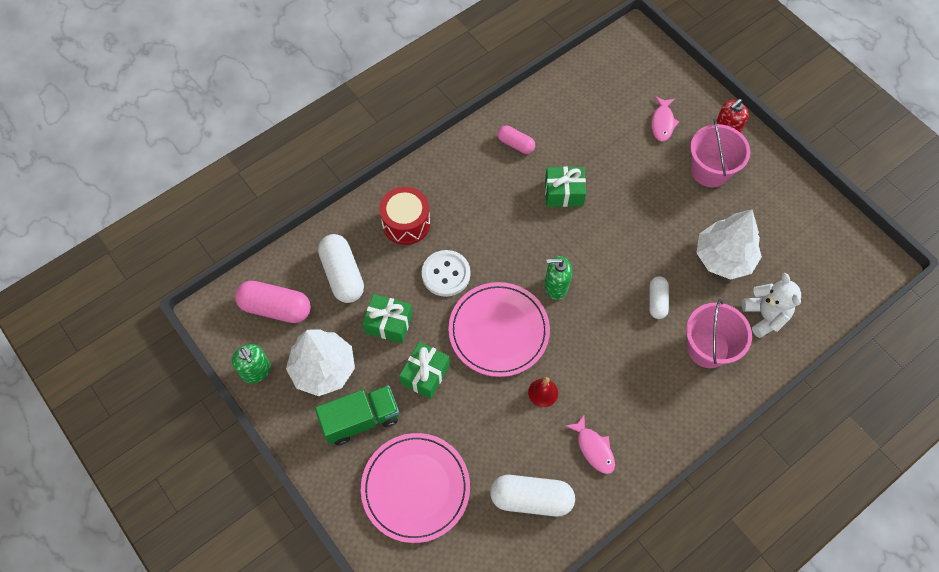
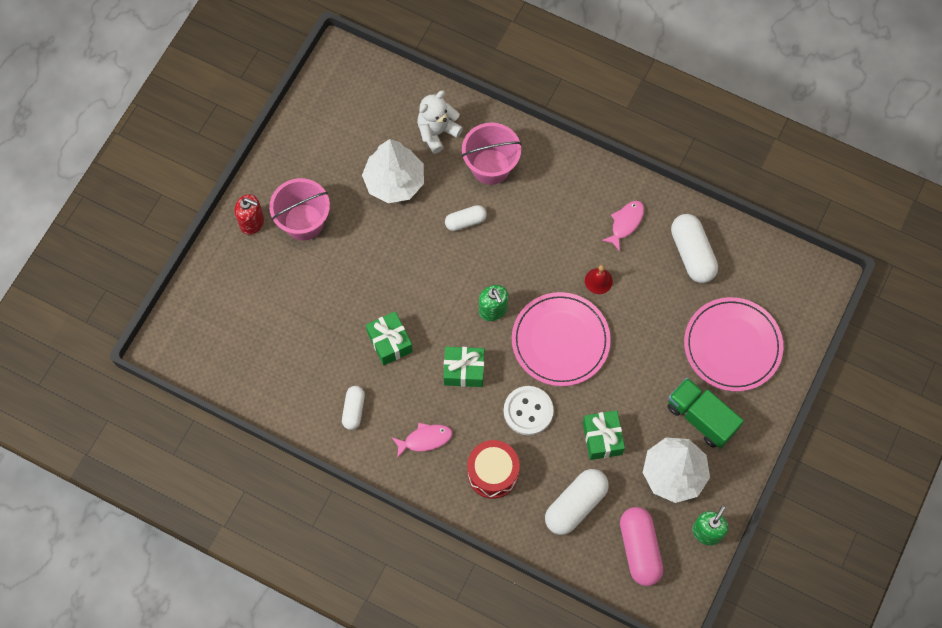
camera: 115 degrees left, 5 degrees up
green gift [399,341,450,399] -> green gift moved to [443,347,484,387]
pink capsule [497,125,535,154] -> white capsule [342,386,365,430]
pink fish [651,96,680,141] -> pink fish moved to [391,423,452,458]

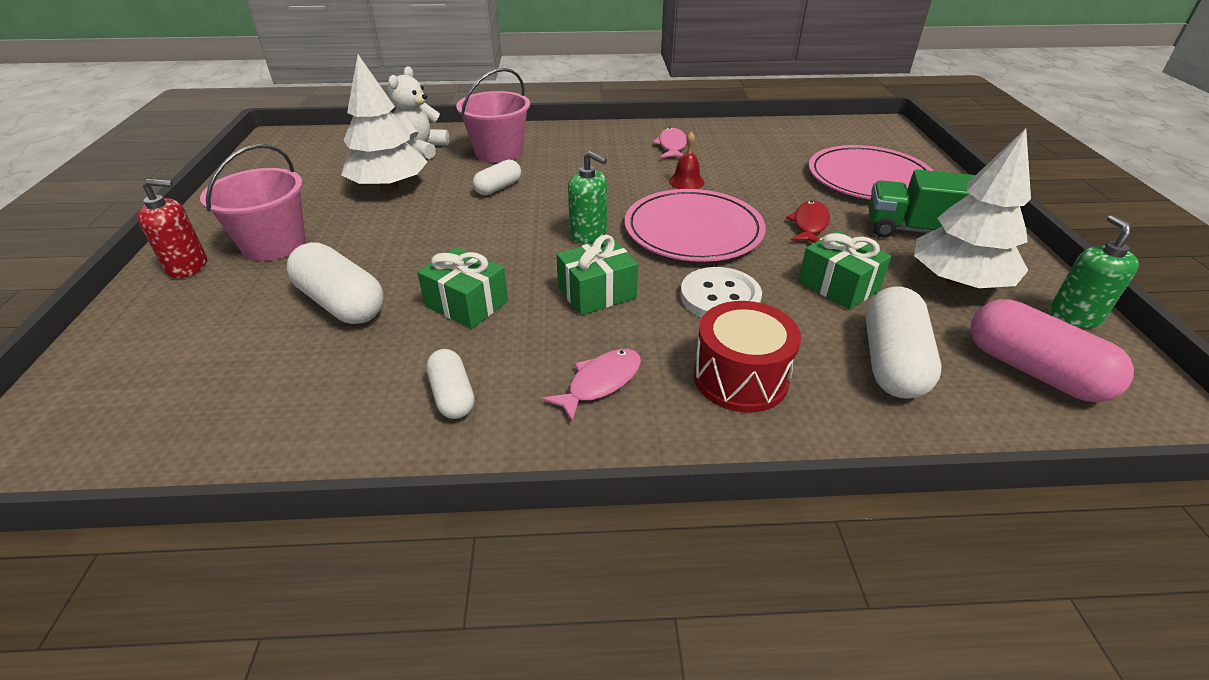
camera: 30 degrees left, 30 degrees down
white capsule [671,214,718,283] -> white capsule moved to [287,242,384,324]
none -> red fish [786,201,830,243]

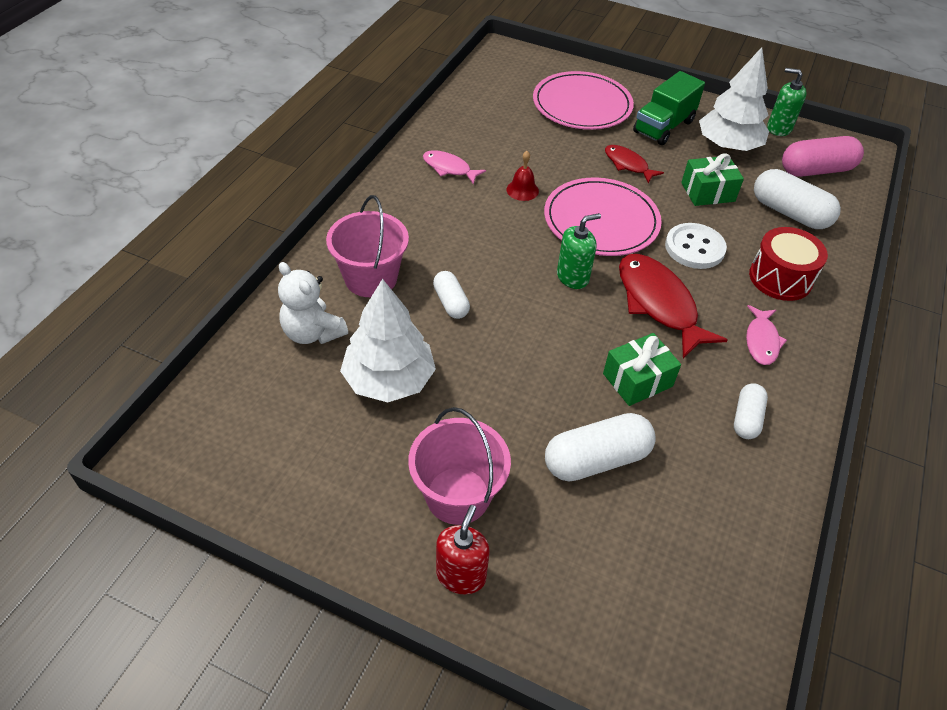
camera: 65 degrees left, 10 degrees up
white capsule [426,349,474,419] -> white capsule turned 75 degrees counterclockwise [734,383,768,439]
pink fish [542,349,641,422] -> pink fish turned 150 degrees counterclockwise [746,305,787,365]
green gift [556,235,638,315] -> red fish [619,254,727,358]

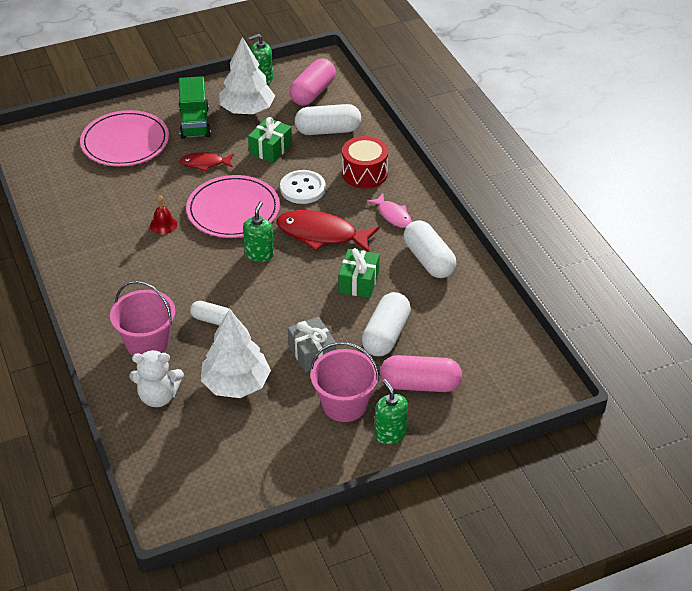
camera: 45 degrees left, 5 degrees down
pink fish [423,150,486,184] -> none
red soap dispenser [436,505,490,594] -> green soap dispenser [375,379,408,444]
white capsule [734,383,768,439] -> white capsule [403,220,456,278], size x1.70
none -> grey gift [288,317,336,372]
none -> pink capsule [380,355,462,392]

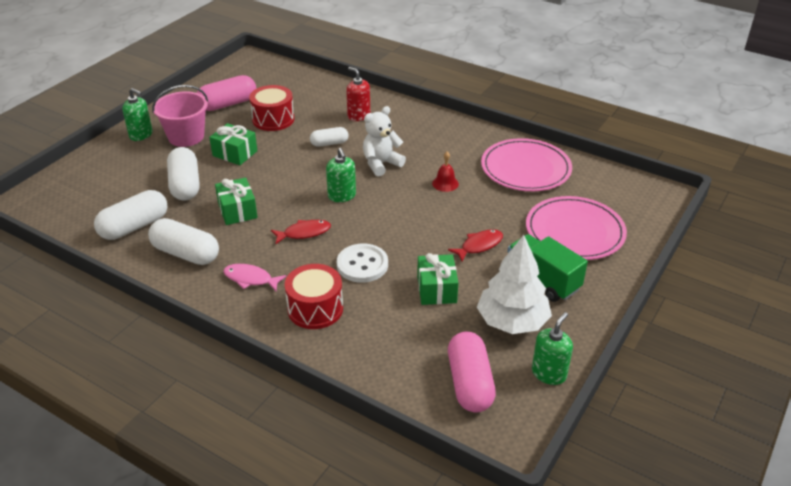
camera: 145 degrees right, 5 degrees down
pink bucket [110,281,176,356] -> red soap dispenser [346,67,370,121]
white teddy bear [130,350,184,407] -> white teddy bear moved to [363,106,406,177]
pink plate [186,175,280,238] -> pink plate moved to [481,138,572,191]
white tree [201,309,271,398] -> red drum [249,85,294,131]
red fish [276,210,380,252] -> red fish [271,220,331,244], size x0.56
grey gift [288,317,336,372] -> green gift [209,123,257,165]
white capsule [295,104,361,135] -> white capsule moved to [94,190,167,240]
pink capsule [380,355,462,392] -> pink capsule moved to [197,75,256,111]

